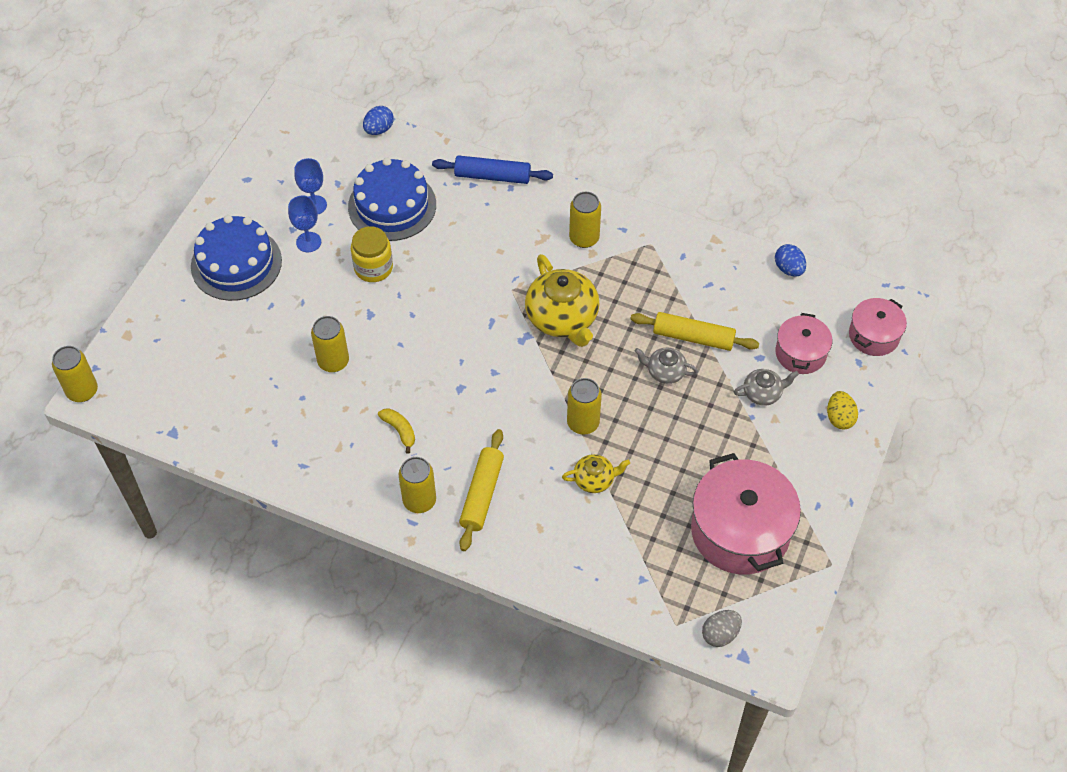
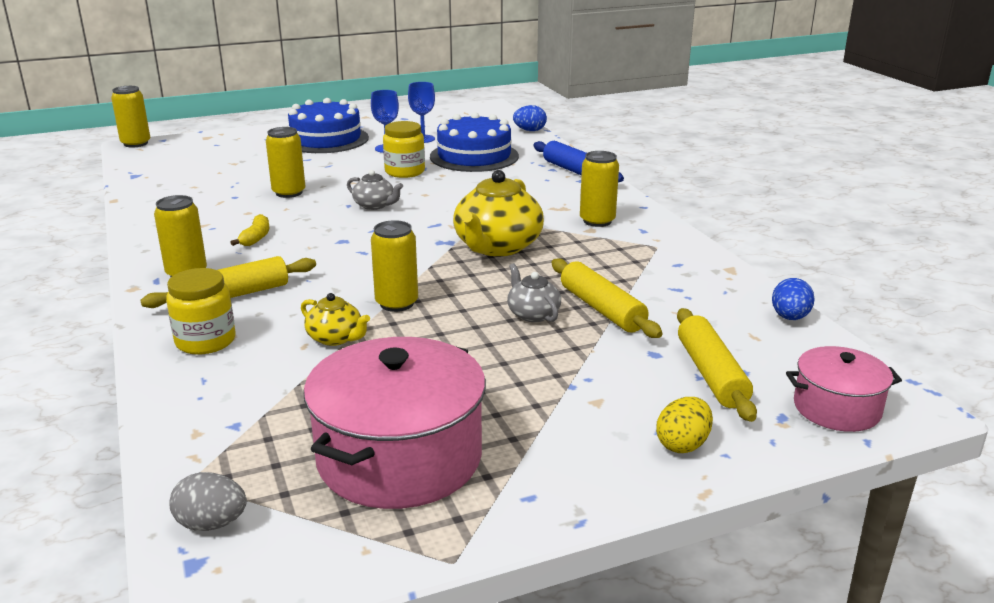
camera: 45 degrees right, 30 degrees down
grey teapot [734,369,799,406] -> grey teapot moved to [347,170,403,210]
pink pot [775,313,832,374] -> yellow rolling pin [677,308,757,422]
none -> yellow jar [166,268,236,355]

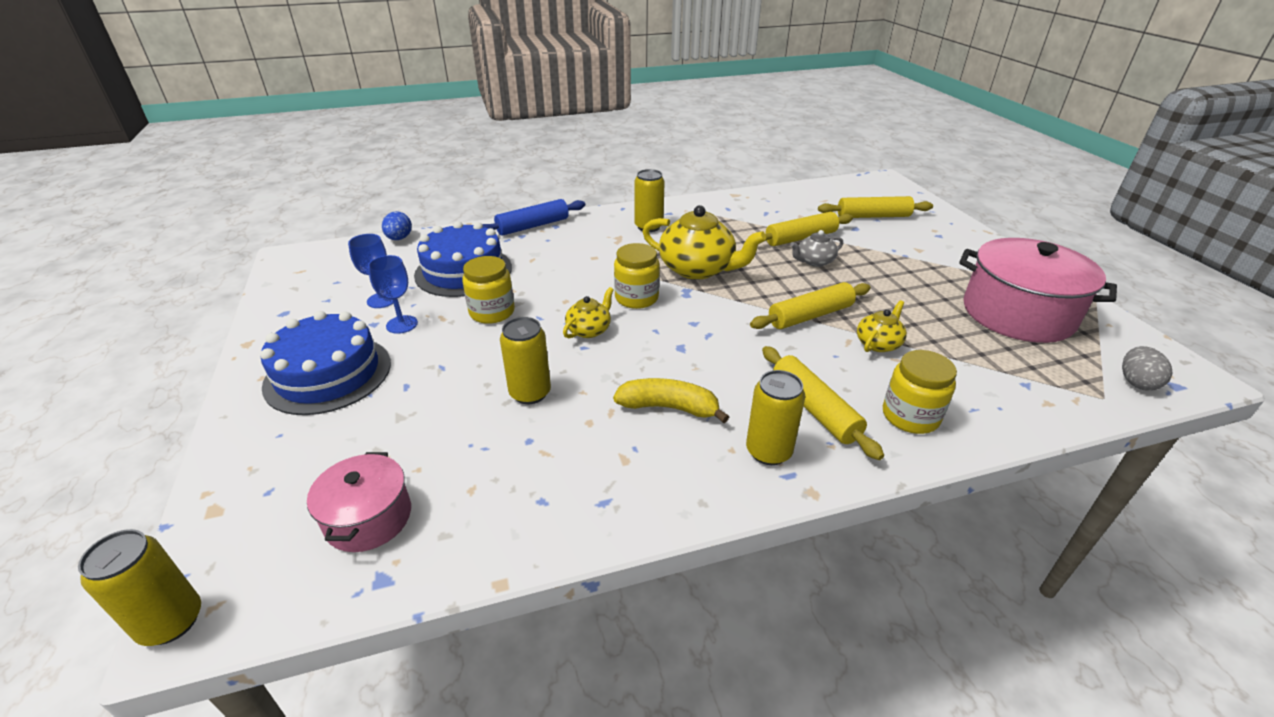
camera: 85 degrees left, 10 degrees up
yellow banana [230,214,269,246] -> yellow banana [613,378,729,423], size x1.52
grey teapot [347,170,403,210] -> yellow teapot [563,287,614,339]
yellow can [371,220,418,312] -> yellow rolling pin [750,282,871,329]
yellow egg [656,397,713,453] -> none
blue egg [772,278,814,320] -> none
pink pot [786,346,902,432] -> pink pot moved to [307,452,411,552]
none -> yellow jar [614,243,660,309]

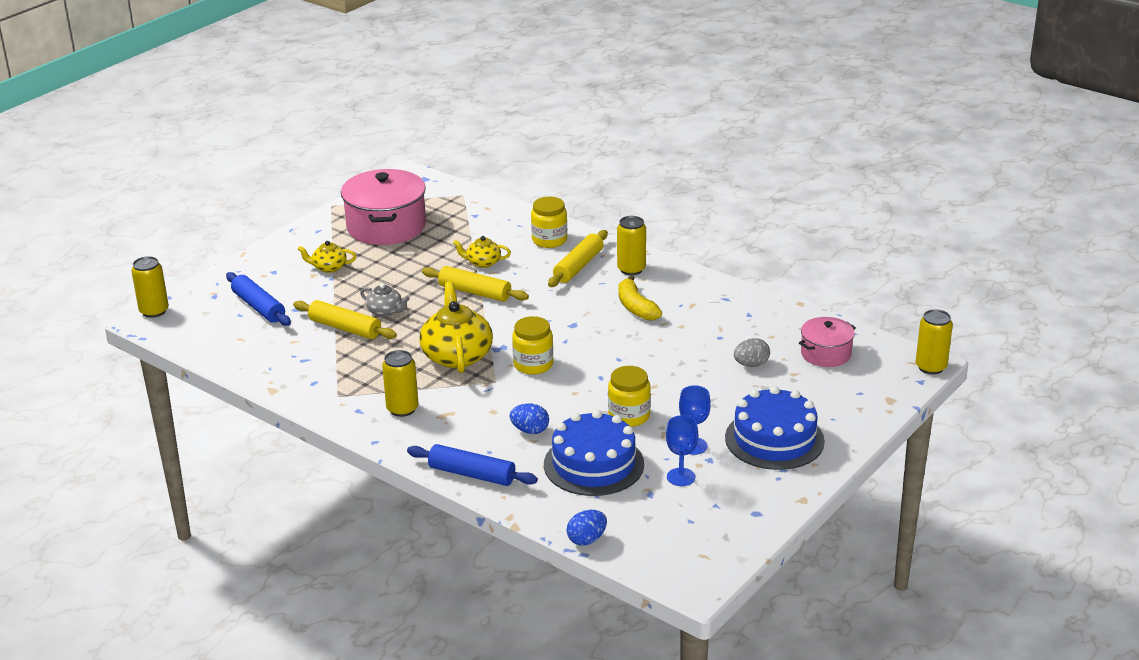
camera: 125 degrees left, 5 degrees down
yellow can [500,317,551,404] -> yellow can moved to [131,256,169,318]
yellow teapot [563,287,614,339] -> yellow teapot moved to [298,241,356,273]
yellow rolling pin [818,196,933,218] -> blue rolling pin [226,272,291,326]
grey egg [1122,346,1172,391] -> grey egg moved to [734,338,770,367]
none -> blue egg [509,403,549,434]

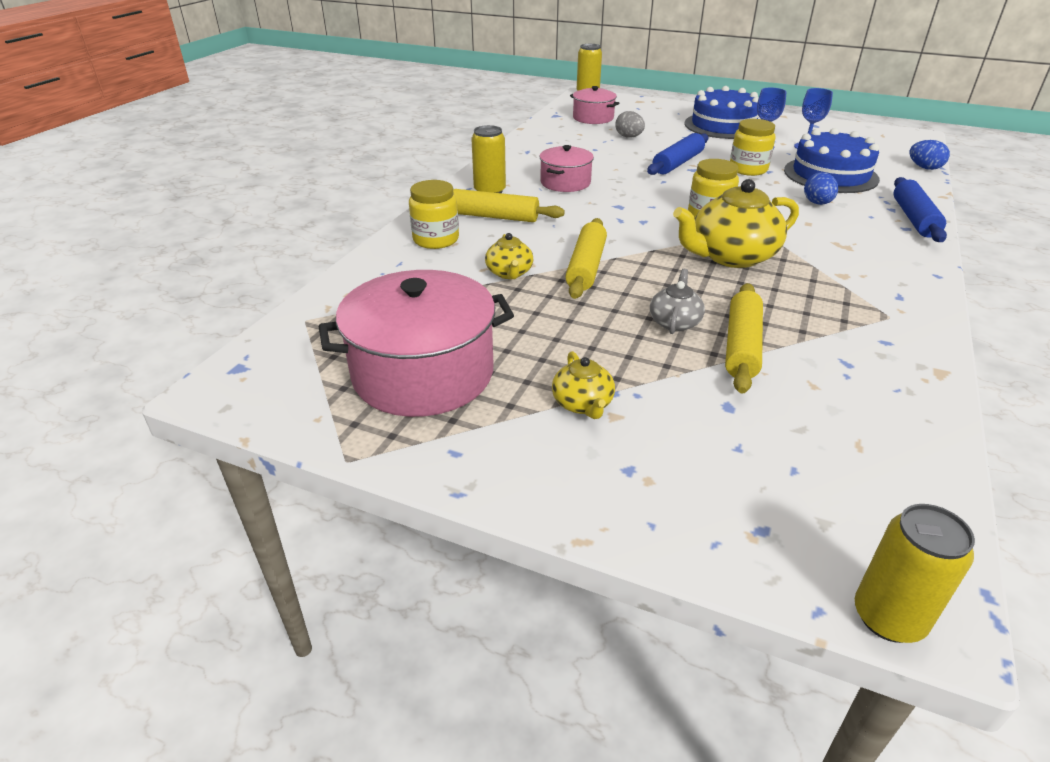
camera: 105 degrees left, 5 degrees up
blue rolling pin [226,272,291,326] -> blue rolling pin moved to [647,133,708,175]
yellow can [382,350,419,417] -> none
yellow banana [619,275,662,321] -> pink pot [539,145,594,192]

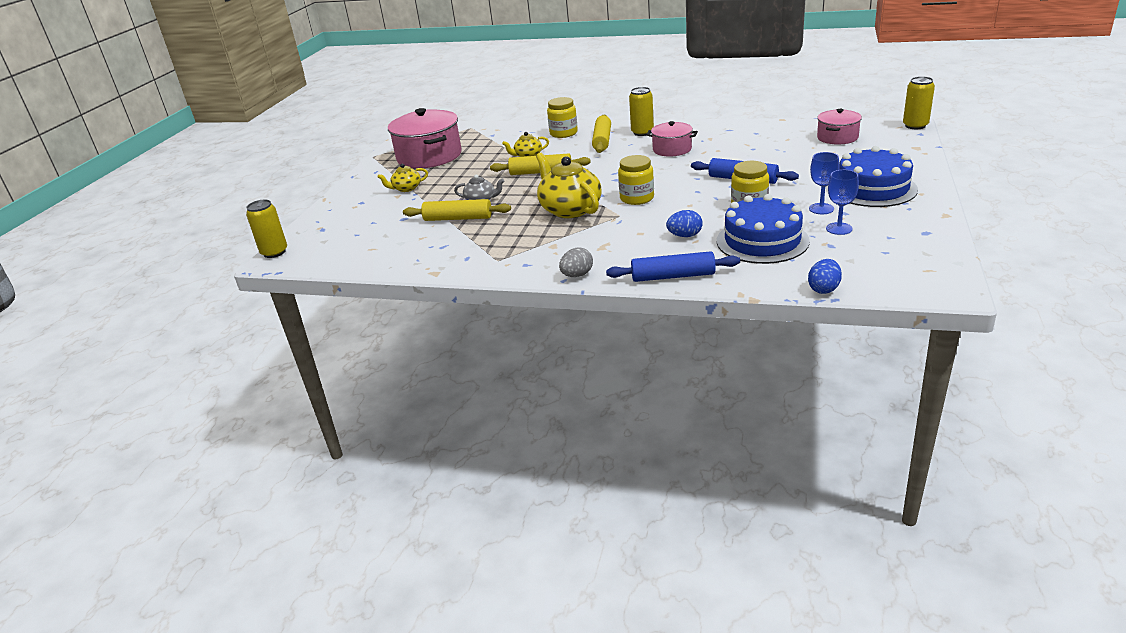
camera: 85 degrees right, 5 degrees down
grey egg [615,111,645,138] -> grey egg moved to [559,247,593,277]

